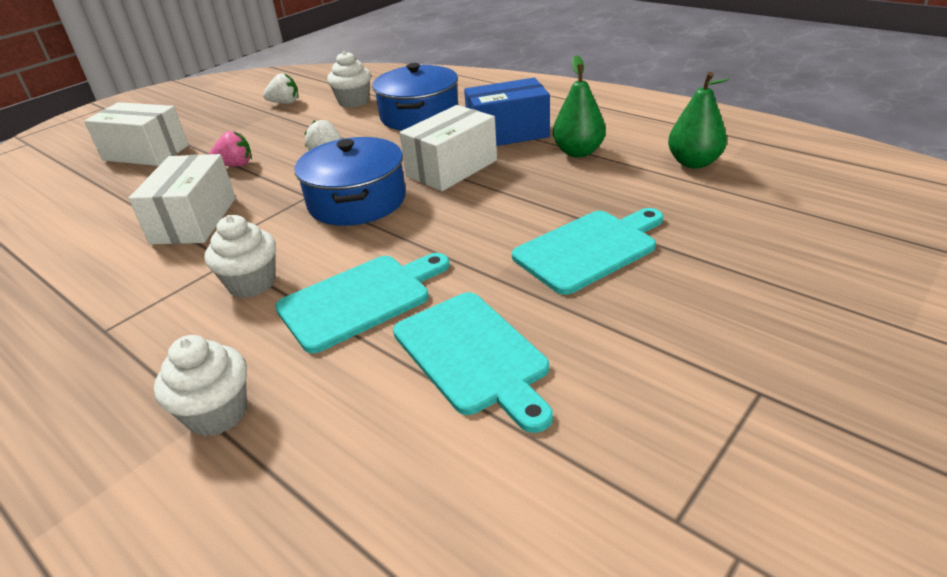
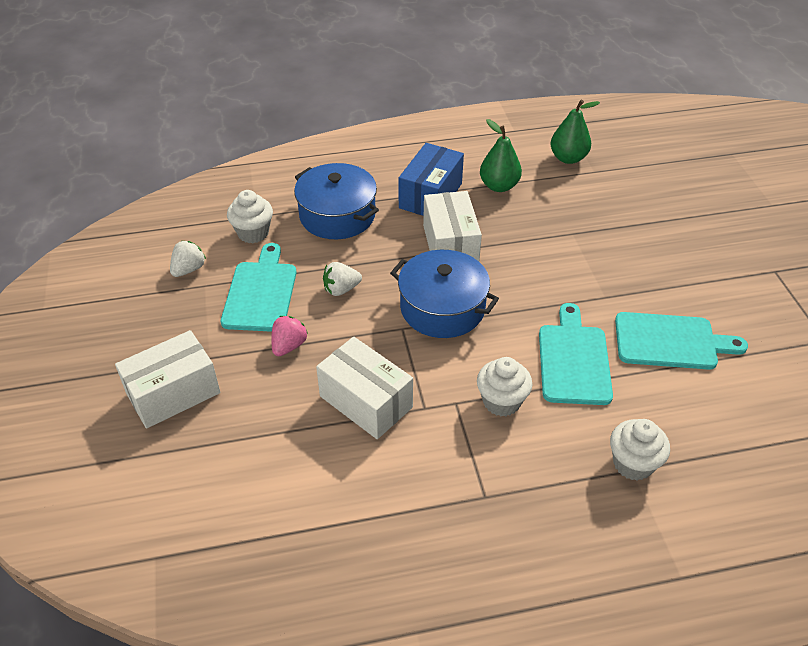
camera: 55 degrees left, 10 degrees up
turquoise cutting board [512,208,663,295] -> turquoise cutting board moved to [221,243,296,332]

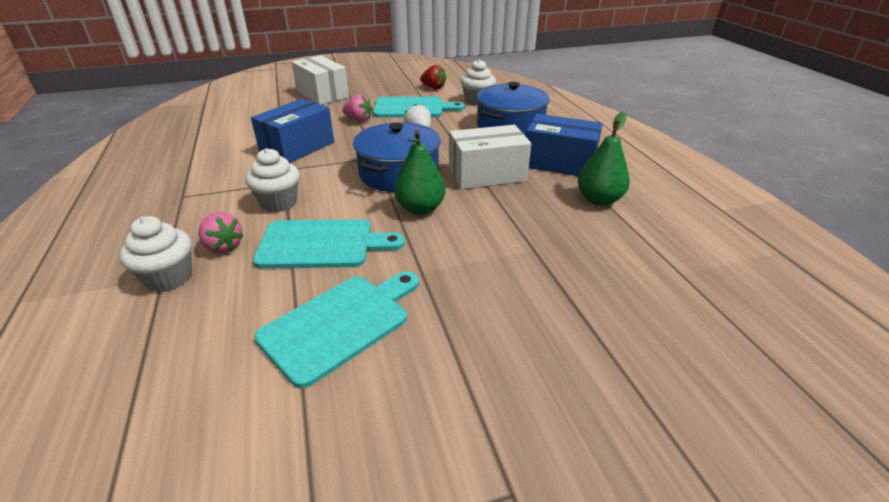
camera: 85 degrees right, 10 degrees down
white strawberry [170,241,206,277] -> red strawberry [420,65,446,89]
white box [316,337,413,439] -> blue box [251,99,334,163]
green pear [550,100,600,164] -> green pear moved to [394,130,445,215]
turquoise cutting board [615,312,748,370] -> turquoise cutting board turned 135 degrees counterclockwise [254,271,419,389]
none -> pink strawberry [198,212,244,253]

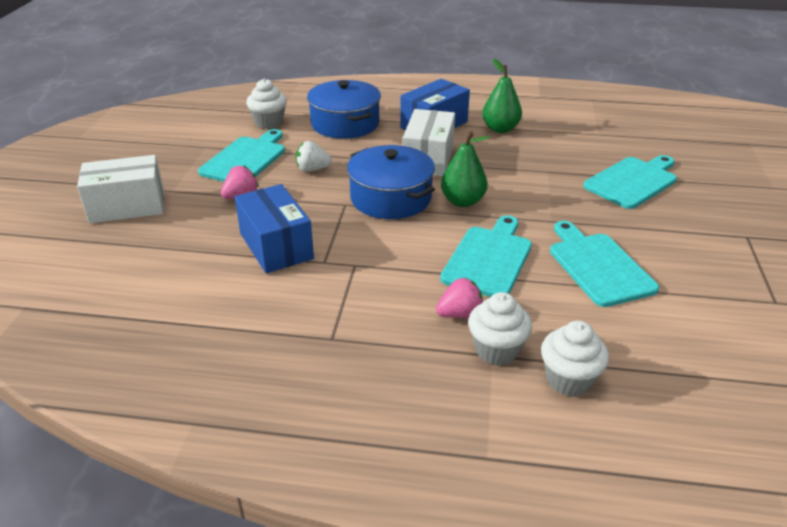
camera: 65 degrees left, 0 degrees up
white cupcake [246,148,300,212] -> white cupcake moved to [541,321,609,397]
red strawberry [420,65,446,89] -> none
none -> turquoise cutting board [583,155,677,209]

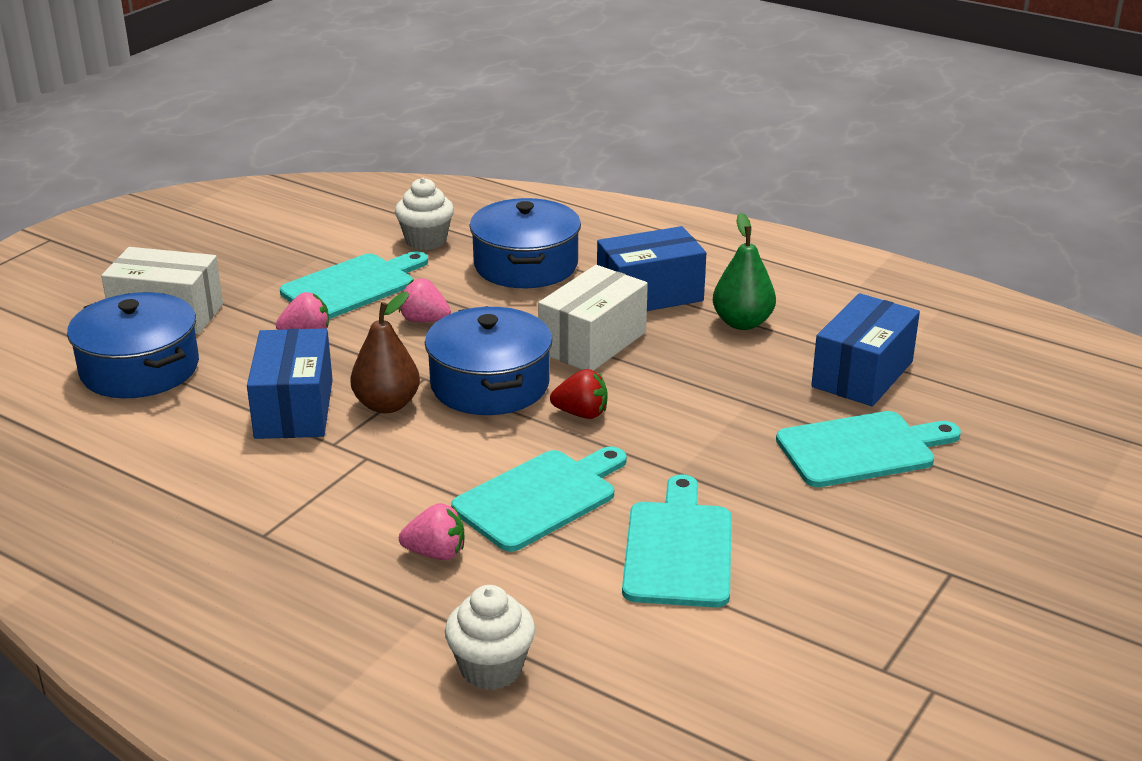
camera: 25 degrees right, 5 degrees down
white strawberry [295,141,332,172] -> pink strawberry [399,278,451,322]
green pear [441,132,490,207] -> red strawberry [550,369,607,419]
white cupcake [468,292,532,365] -> none
none -> blue pot [67,292,199,398]
none -> brown pear [350,292,420,413]
none -> blue box [811,293,920,406]

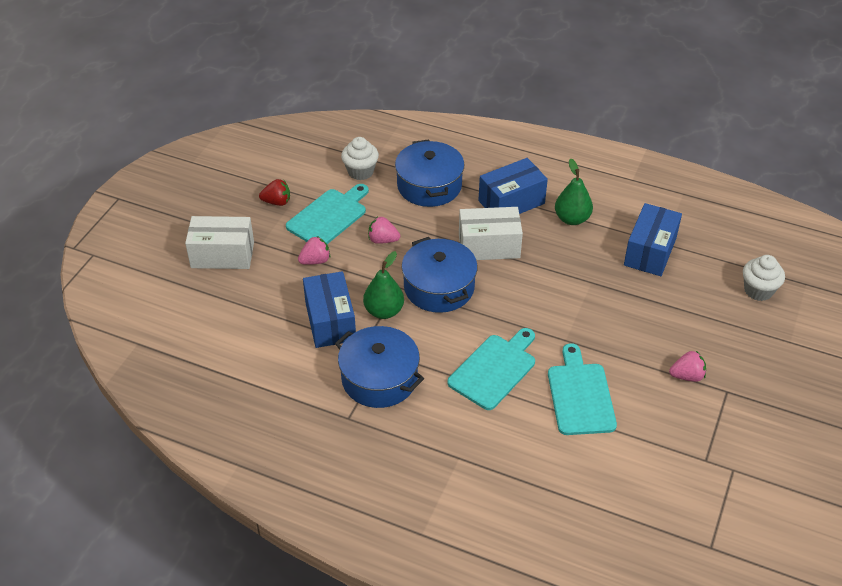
camera: 10 degrees left, 15 degrees up
blue pot [67,292,199,398] -> blue pot moved to [335,326,424,408]
brown pear [350,292,420,413] -> green pear [363,251,404,319]
pink strawberry [399,503,465,560] -> pink strawberry moved to [669,351,706,382]
white cupcake [445,585,535,690] -> white cupcake moved to [743,255,785,301]
white box [538,265,648,371] -> white box turned 60 degrees clockwise [459,207,523,260]
red strawberry [550,369,607,419] -> red strawberry moved to [259,179,290,206]
turquoise cutting board [776,411,961,487] -> none

